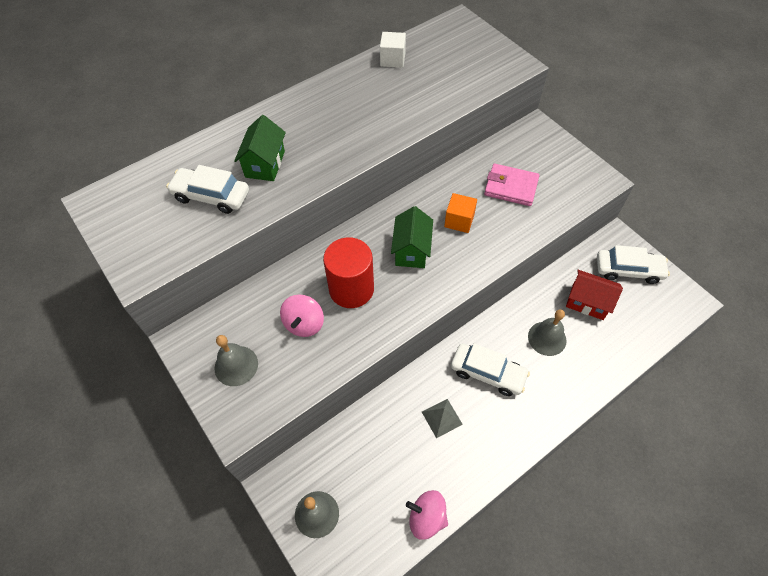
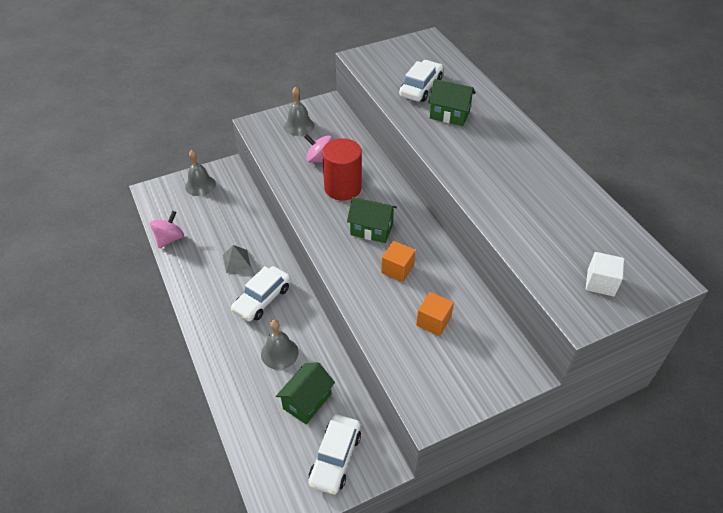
camera: 100 degrees right, 10 degrees down
white cube [380,32,406,68] -> white cube moved to [586,252,624,297]
pink wallet [484,164,540,206] -> orange cube [416,292,454,336]
red house [566,270,623,320] -> green house [276,362,335,424]

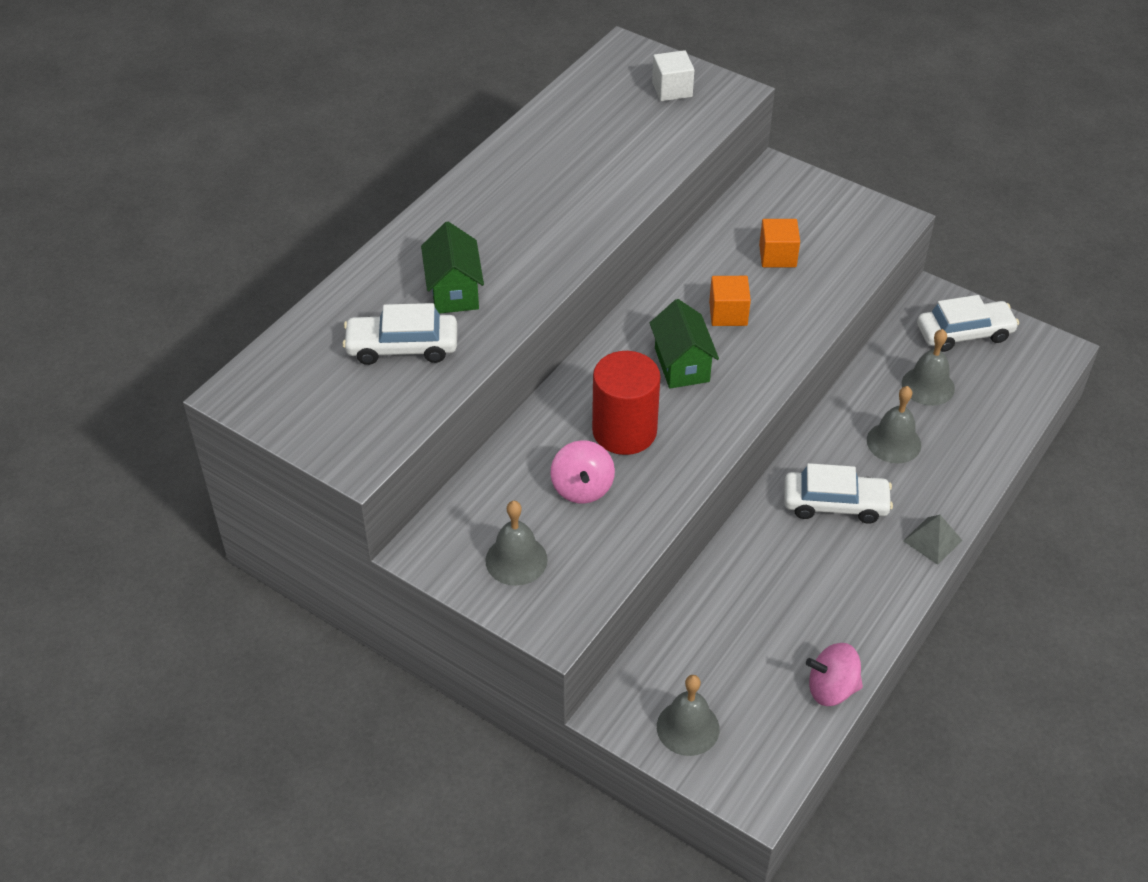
camera: 120 degrees left, 0 degrees up
grey pyramid [223,245,251,273] -> grey pyramid moved to [903,515,962,565]
green house [276,362,335,424] -> grey bell [902,329,955,406]

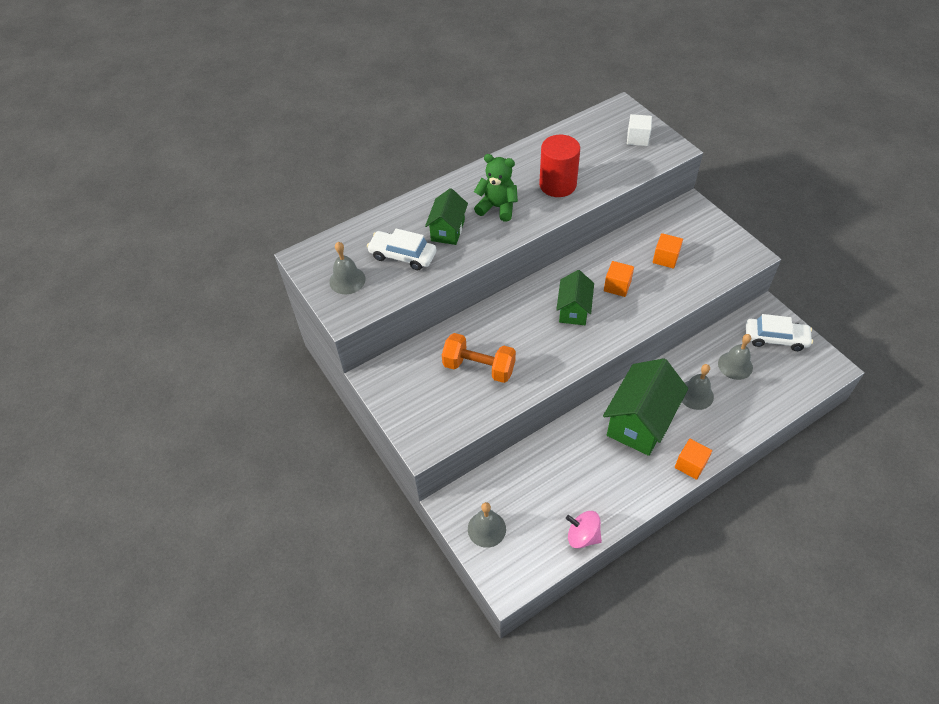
camera: 25 degrees right, 5 degrees up
grey bell [485,501,548,586] -> grey bell moved to [329,242,366,294]
pink spinning top [550,440,615,504] -> orange dumbbell [442,333,516,383]
red cylinder [592,351,661,455] -> red cylinder moved to [539,135,580,197]
white car [784,463,893,524] -> green house [603,358,688,456]
grey pyramid [903,515,962,565] -> orange cube [675,439,712,480]
none -> green teddy bear [474,154,518,222]

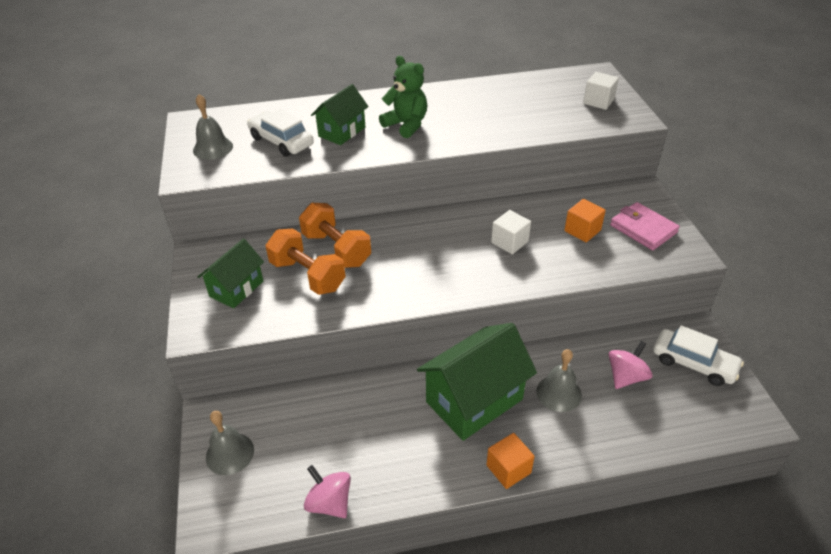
camera: 20 degrees right, 10 degrees down
red cylinder [539,135,580,197] -> none
green house [556,270,594,325] -> green house moved to [198,238,264,309]
orange cube [604,261,634,297] -> white cube [491,210,531,254]
grey bell [718,334,753,380] -> pink spinning top [608,341,652,389]
none -> orange dumbbell [299,203,371,268]
none -> pink wallet [610,202,680,250]

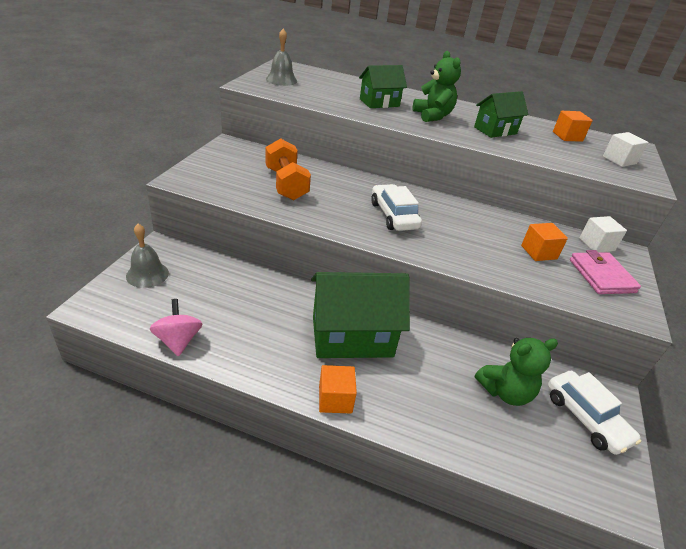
camera: 25 degrees right, 5 degrees down
green house [198,238,264,309] -> green house moved to [474,91,529,138]
white car [247,109,314,157] -> white car moved to [371,184,422,231]
orange dumbbell [299,203,371,268] -> none
white cube [491,210,531,254] -> white cube moved to [579,216,627,253]
grey bell [536,349,582,412] -> none
pink spinning top [608,341,652,389] -> green teddy bear [475,338,558,406]
none -> orange cube [553,111,593,142]

